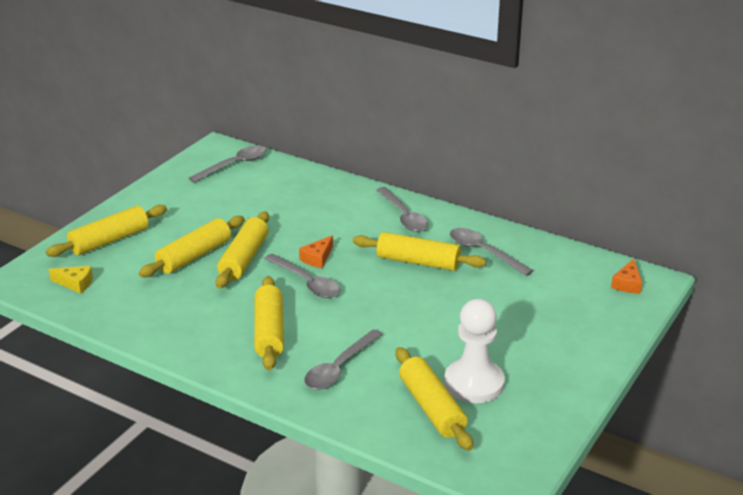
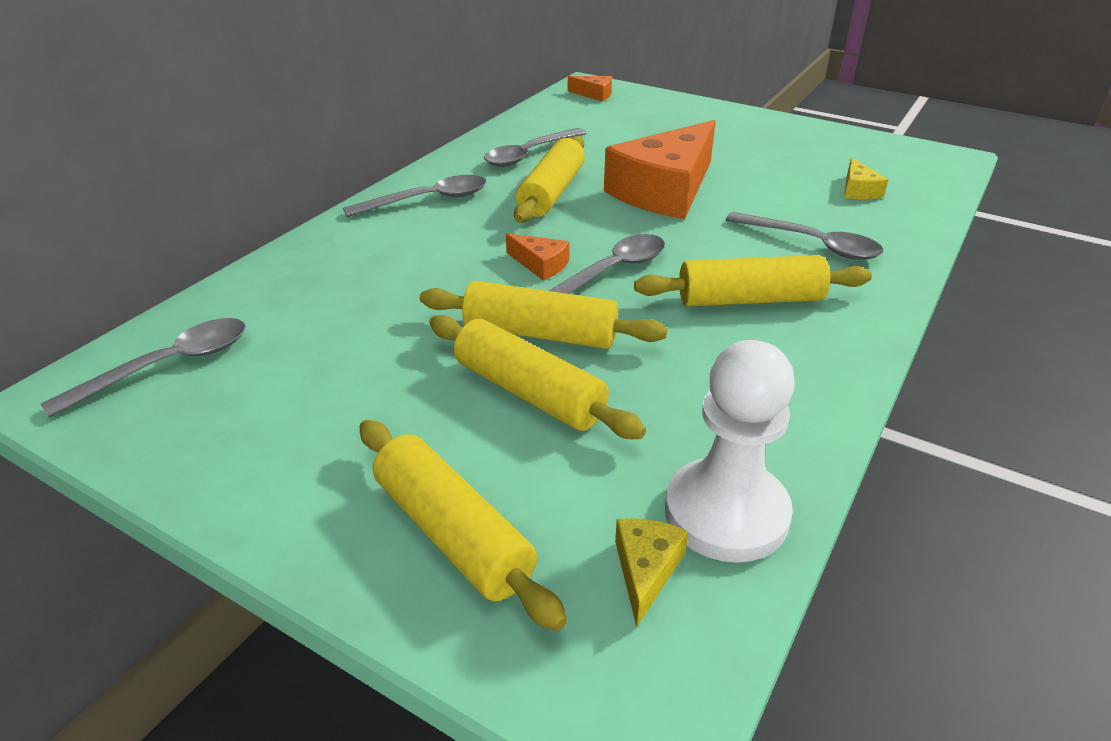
camera: 90 degrees left, 5 degrees up
grey spoon [189,146,266,183] -> grey spoon turned 90 degrees clockwise [41,318,246,418]
yellow rolling pin [396,347,473,451] -> yellow cheese [844,157,888,199]
white pawn [444,299,505,403] -> white pawn moved to [665,340,795,563]
none -> orange cheese [604,120,716,219]

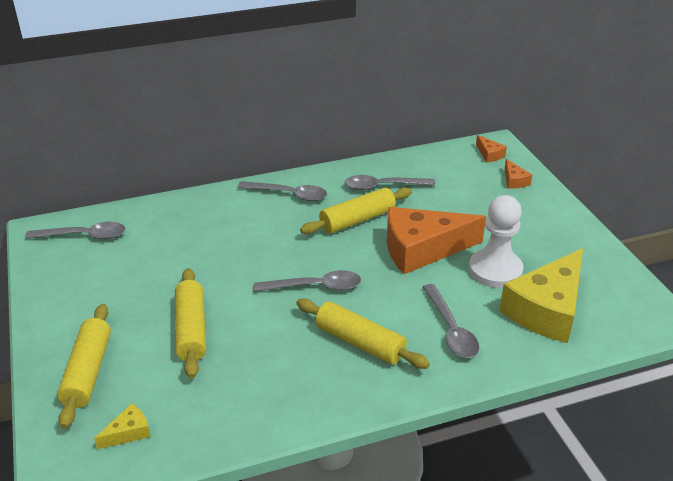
camera: 40 degrees right, 0 degrees up
yellow rolling pin [420,281,667,349] -> none
orange cheese [506,233,569,280] -> orange cheese moved to [505,159,532,189]
white pawn [665,340,795,563] -> white pawn moved to [469,195,523,288]
yellow cheese [844,157,888,199] -> yellow cheese [499,248,583,343], size x2.41

